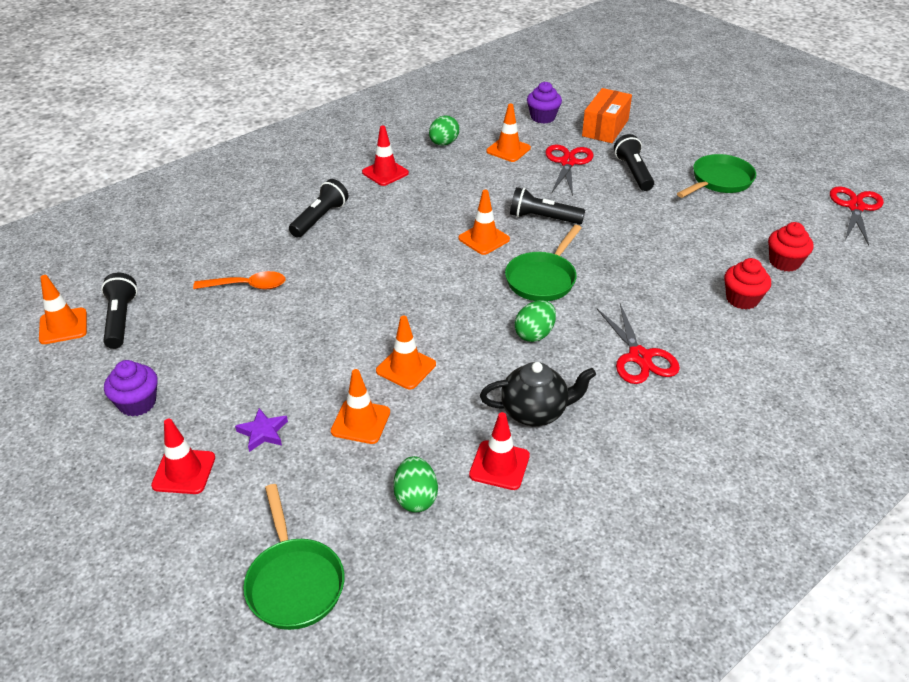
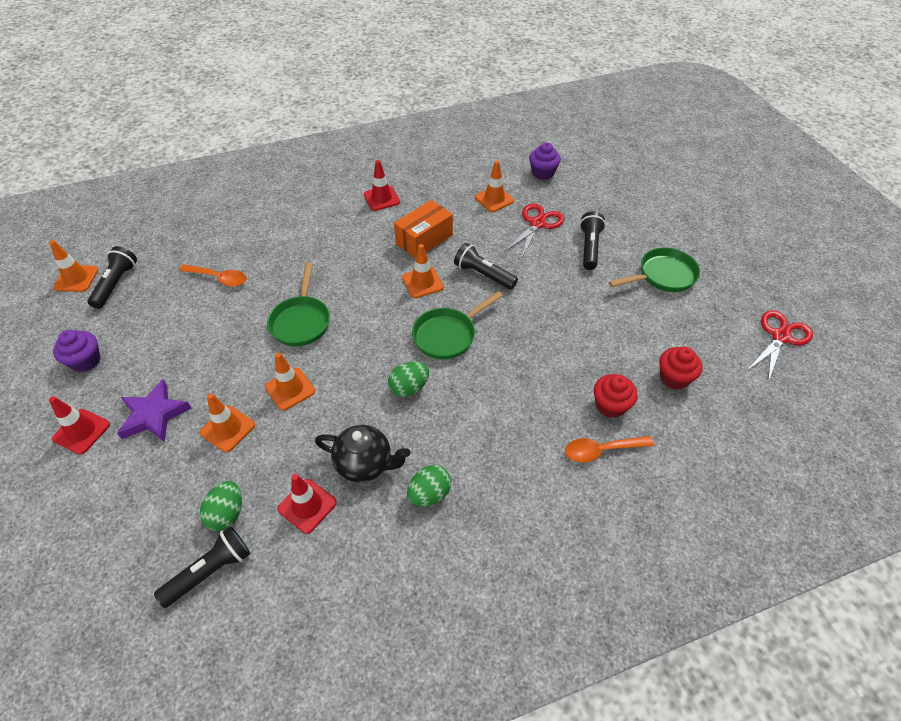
camera: 20 degrees right, 10 degrees up
purple star [235,408,288,452] -> purple star [117,380,191,442], size x1.66
green pan [243,484,345,630] -> green pan moved to [267,263,330,347]
black flashlight [289,179,349,237] -> black flashlight moved to [154,526,250,608]
green egg [429,115,459,146] -> green egg moved to [407,465,451,507]
orange box [582,88,632,143] -> orange box moved to [394,200,453,259]
red scissors [597,304,680,384] -> none
none -> orange spoon [565,436,654,463]

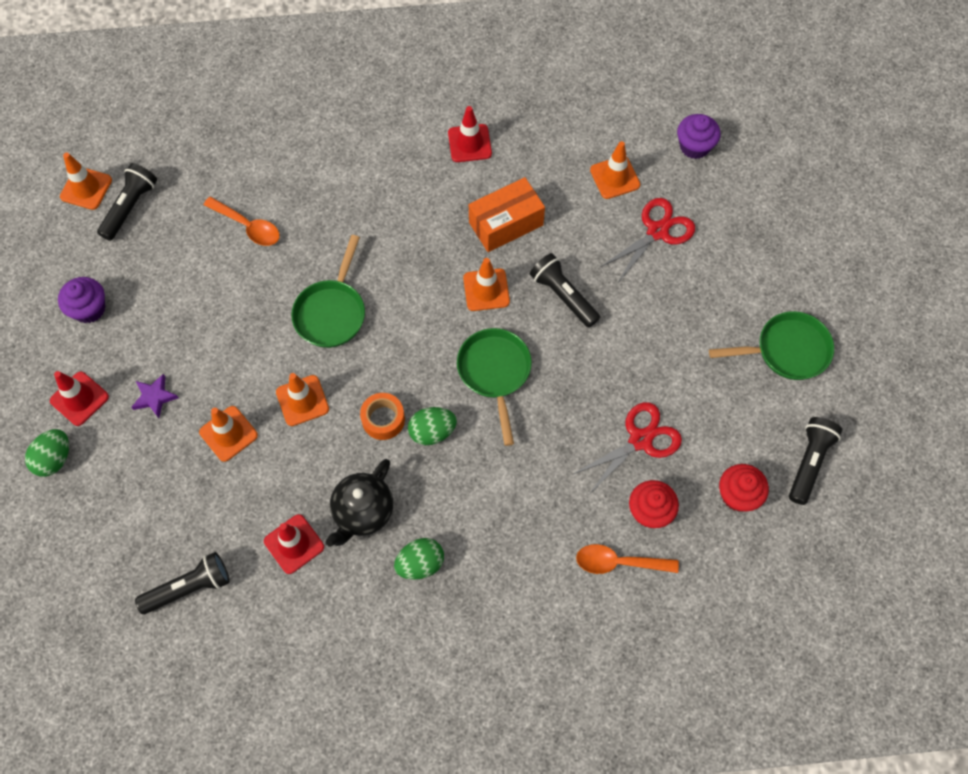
camera: 15 degrees right, 15 degrees up
purple star [117,380,191,442] -> purple star [131,374,178,418], size x0.60
green egg [200,481,242,531] -> green egg moved to [25,429,69,477]
black teapot [315,425,410,483] -> black teapot turned 90 degrees clockwise [326,459,393,547]
green pan [412,291,503,360] -> green pan turned 105 degrees clockwise [457,328,532,446]
black flashlight [580,211,606,270] -> black flashlight moved to [789,417,842,505]
red scissors [747,310,813,382] -> red scissors moved to [573,402,682,494]
none -> orange tape [360,393,405,440]

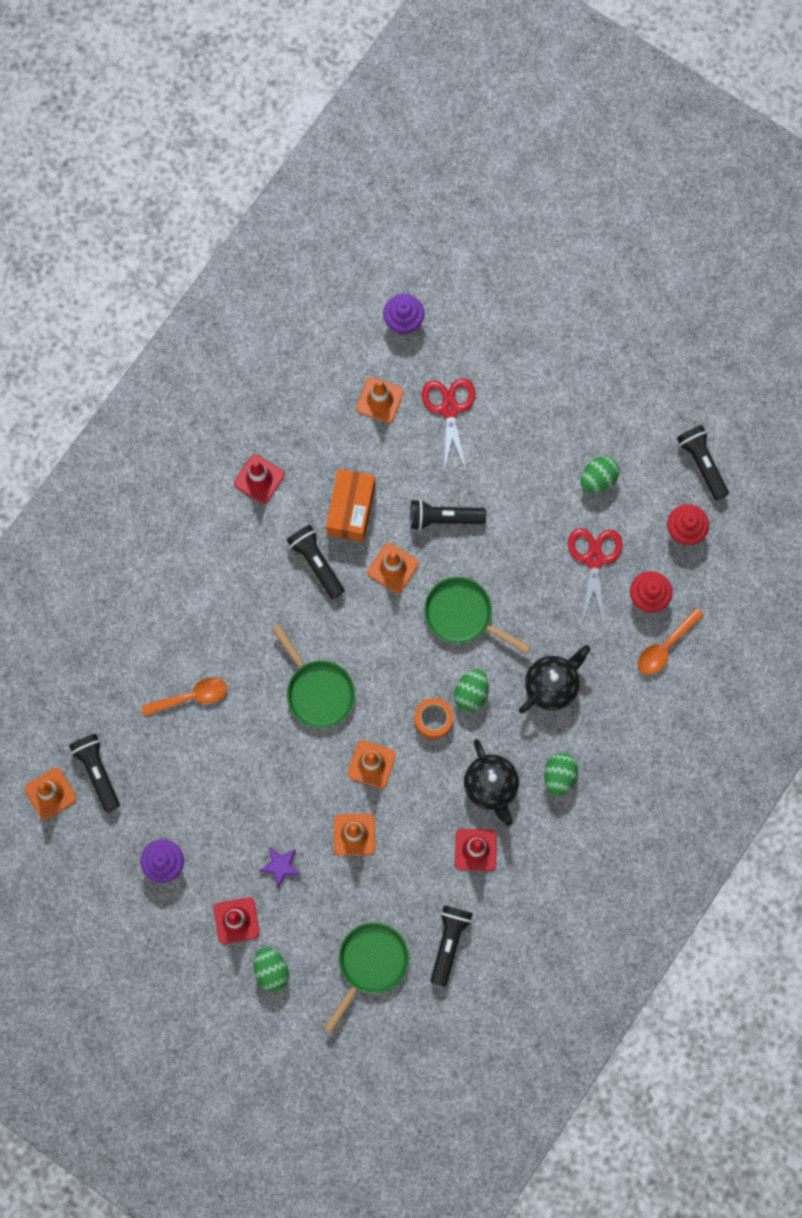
camera: 50 degrees left, 10 degrees up
green pan [709,311,834,380] -> green pan moved to [324,922,409,1033]
none -> black flashlight [287,525,345,599]
none -> black teapot [519,645,591,713]
none -> green egg [581,456,619,493]

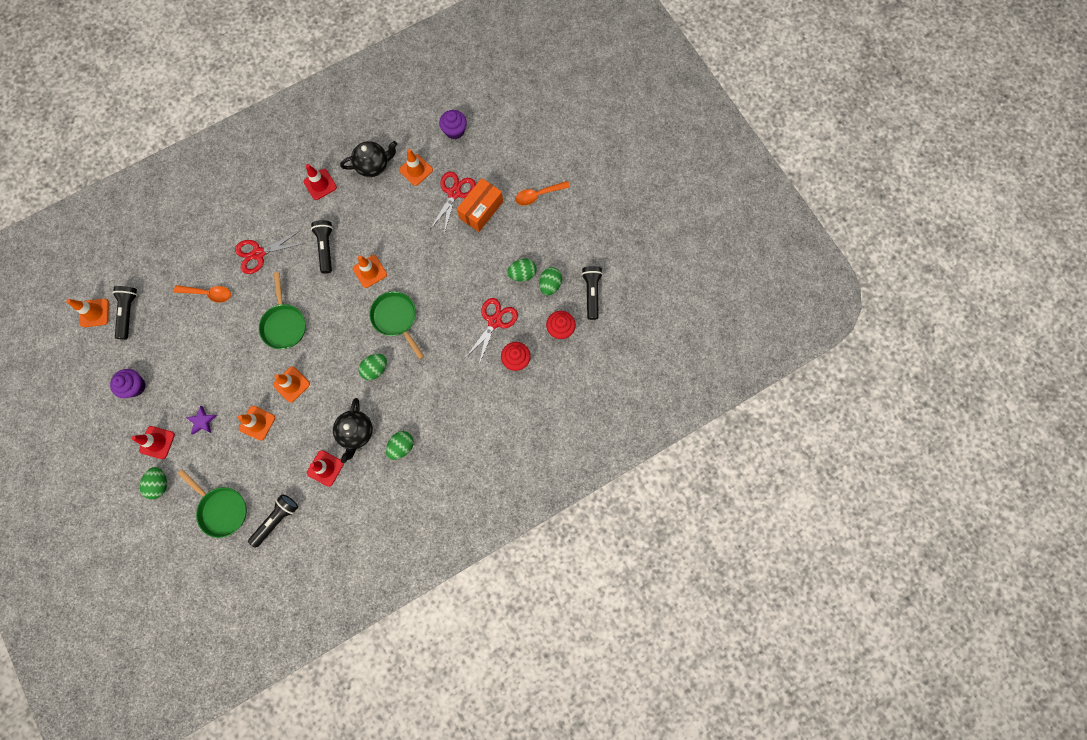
camera: 25 degrees right, 0 degrees up
green pan [324,922,409,1033] -> green pan turned 75 degrees clockwise [178,469,247,538]
orange box [326,469,375,542] -> orange box moved to [457,178,503,232]
black flashlight [410,499,486,530] -> none
orange tape [414,698,454,739] -> none
black teapot [519,645,591,713] -> black teapot moved to [340,141,397,177]
orange spoon [638,608,704,675] -> orange spoon moved to [515,181,570,205]
none -> red scissors [235,231,305,274]
none -> green egg [539,267,562,295]

